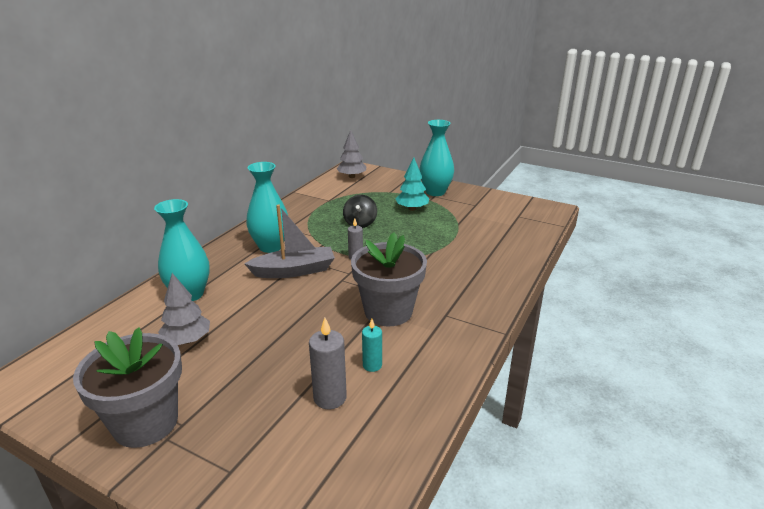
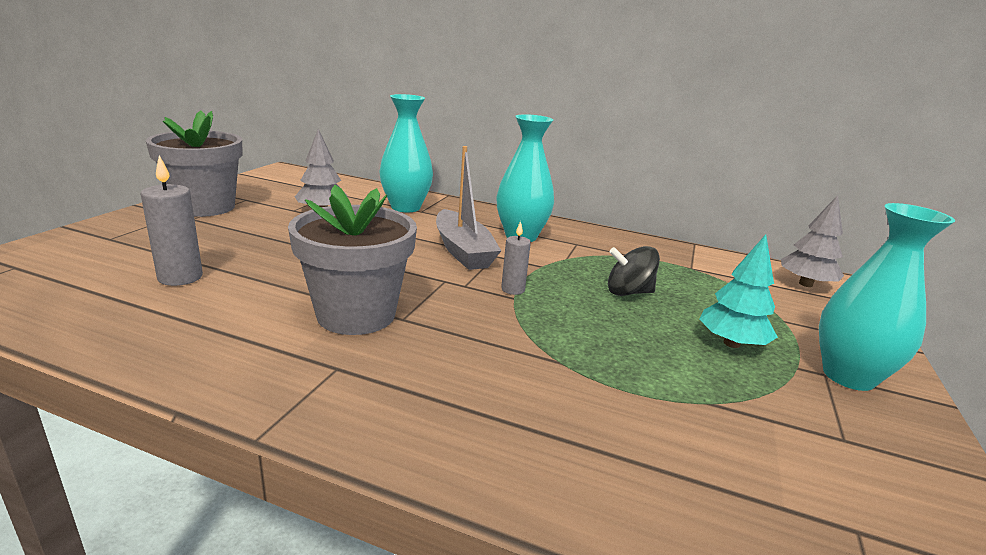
camera: 80 degrees right, 5 degrees down
turquoise candle [362,319,382,372] -> none

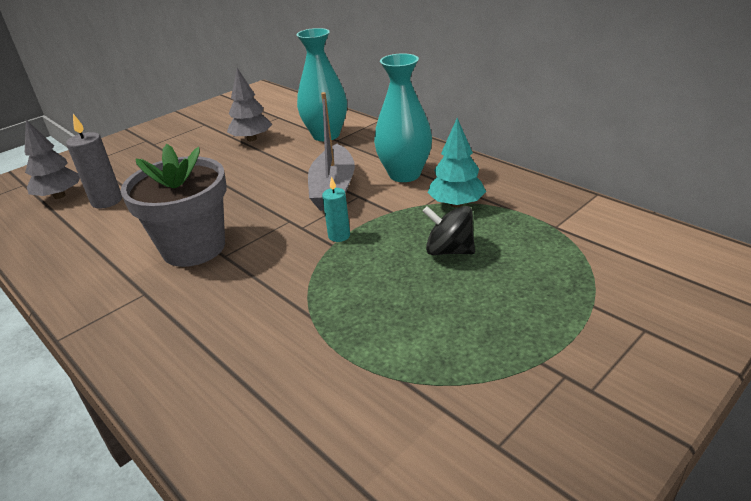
camera: 30 degrees right, 10 degrees up
grey flower pot [146,111,243,217] -> none
grey candle [501,221,531,295] -> turquoise candle [322,176,350,242]
turquoise tree [699,234,778,348] -> turquoise tree moved to [428,118,486,208]
grey tree [781,195,844,287] -> grey tree moved to [25,120,80,199]
turquoise vase [819,203,955,391] -> none

